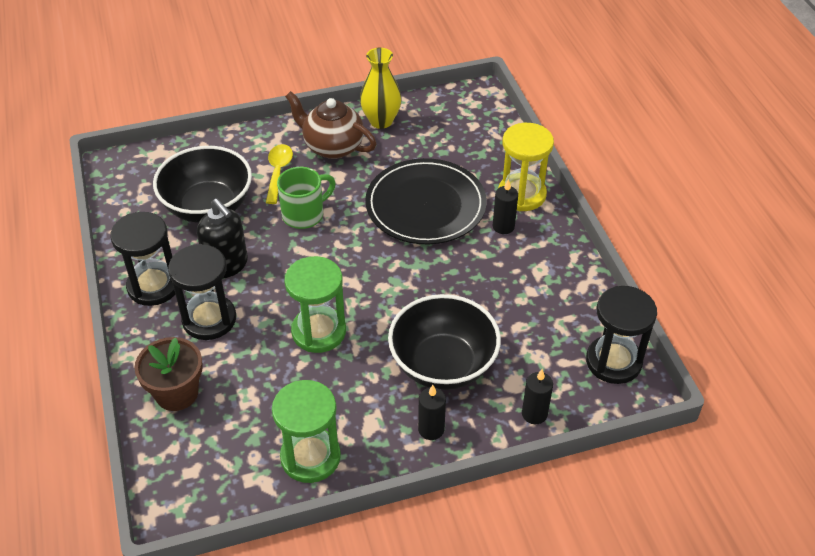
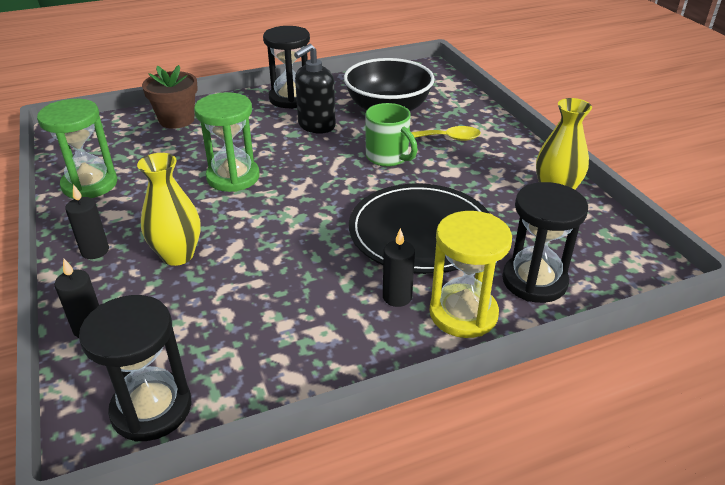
camera: 85 degrees right, 10 degrees down
black hourglass [168,244,236,340] -> black hourglass moved to [502,182,588,303]
brown teapot [285,91,377,159] -> none
black bowl [388,294,501,390] -> yellow vase [137,153,201,266]

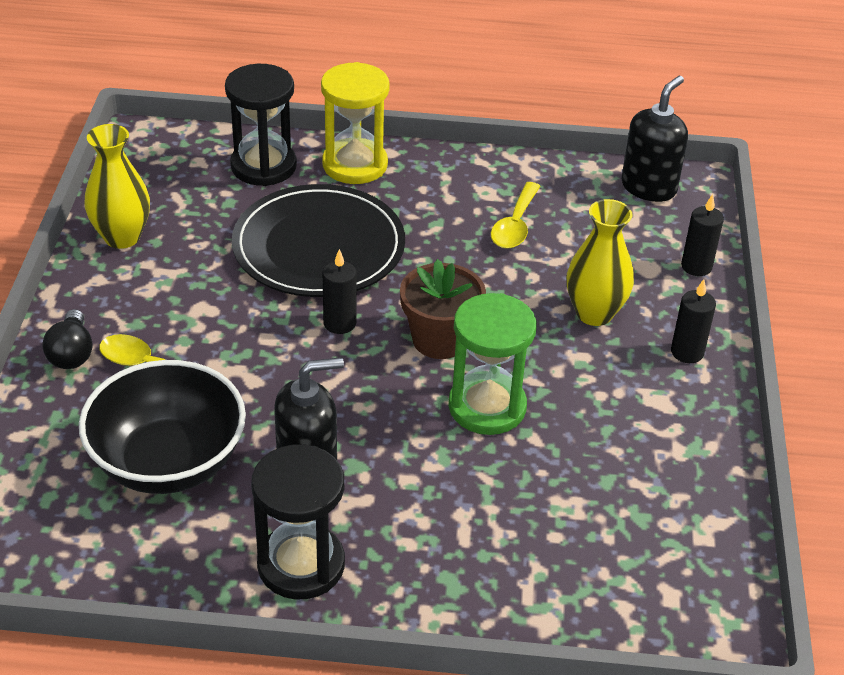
camera: 155 degrees left, 5 degrees up
green hourglass [37,99,117,199] -> none
black hourglass [79,295,192,442] -> black soap dispenser [621,76,688,202]
brown flower pot [142,65,198,129] -> brown flower pot moved to [400,259,486,359]
green mug [365,103,418,167] -> none
black candle [383,228,415,307] -> black candle moved to [323,249,357,334]
none -> black light bulb [43,309,92,369]
none -> yellow spoon [491,182,540,249]

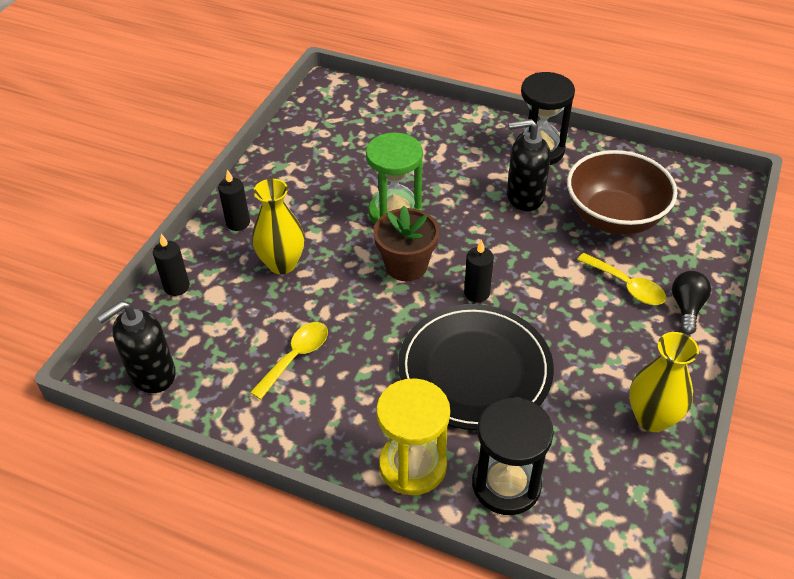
camera: 160 degrees left, 5 degrees up
black bowl [79,360,246,494] -> brown bowl [567,150,677,235]

